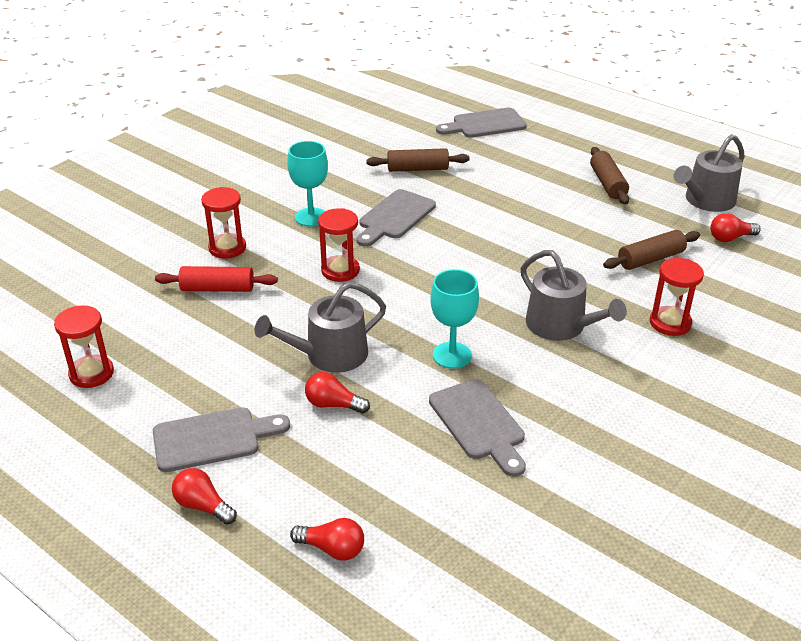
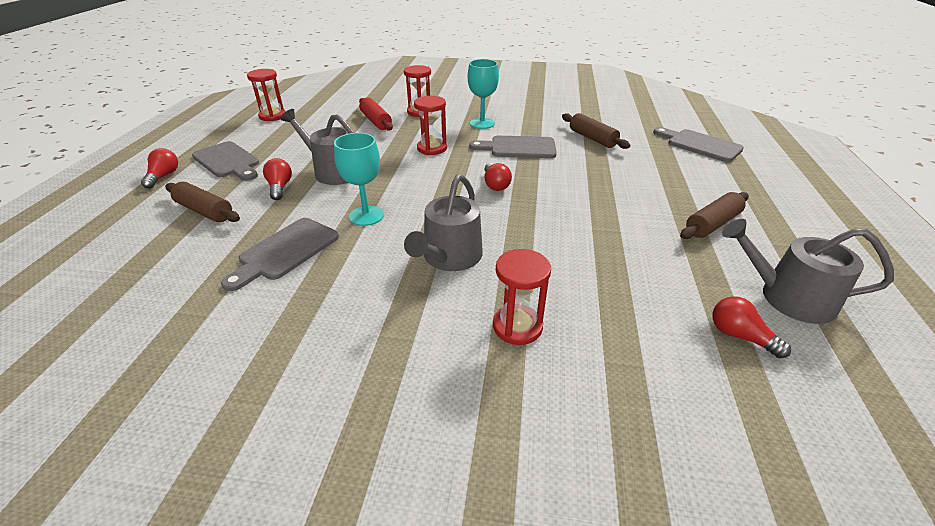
camera: 60 degrees right, 0 degrees up
red light bulb [290,518,364,561] -> red light bulb moved to [485,163,512,191]
brown rolling pin [603,230,700,270] -> brown rolling pin moved to [165,182,240,222]

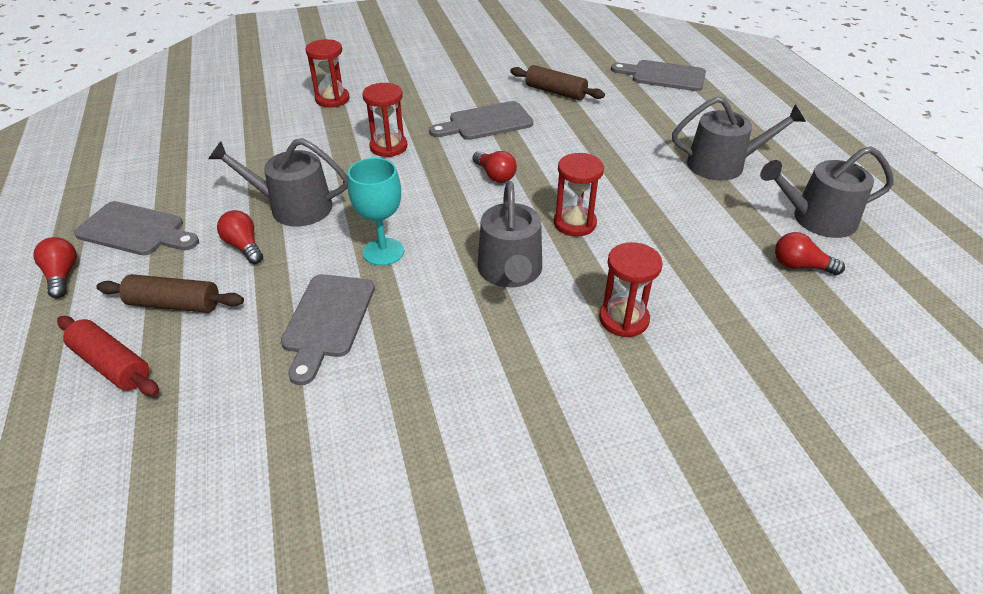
camera: 25 degrees left, 5 degrees up
red hourglass [247,69,286,121] -> red hourglass moved to [554,153,604,236]
red rolling pin [359,98,393,131] -> red rolling pin moved to [57,316,159,396]
turquoise goblet [468,59,499,129] -> none
brown rolling pin [680,192,749,239] -> grey watering can [672,96,806,181]

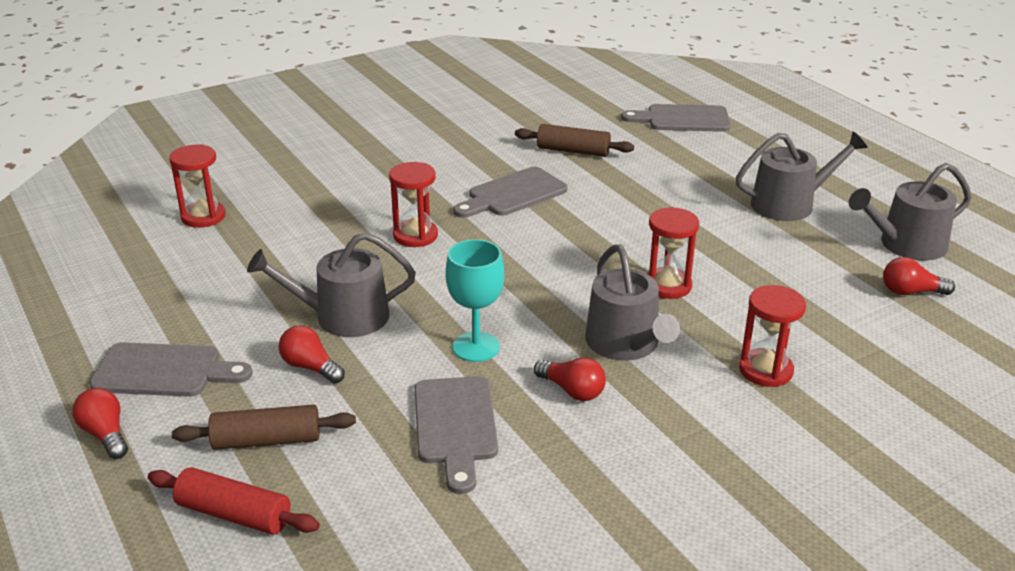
camera: 15 degrees left, 10 degrees down
red hourglass [306,39,350,108] -> red hourglass moved to [169,144,225,228]
red light bulb [473,151,517,183] -> red light bulb moved to [534,358,606,401]

